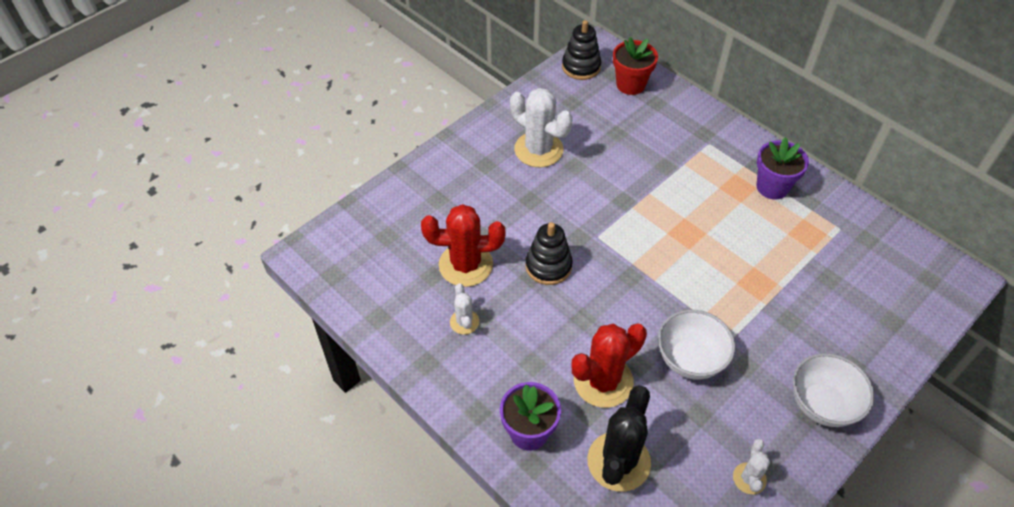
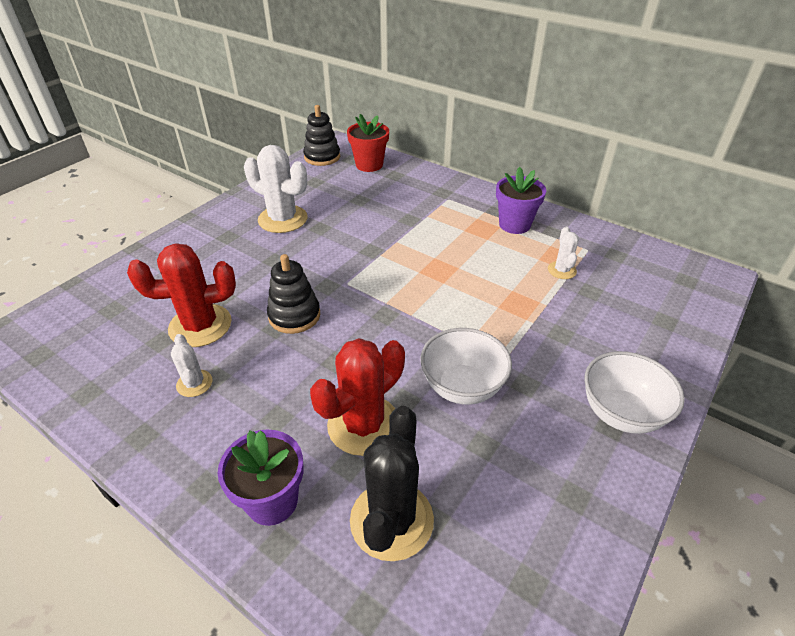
camera: 10 degrees left, 10 degrees down
white cactus [733,439,770,494] -> white cactus moved to [548,227,579,279]

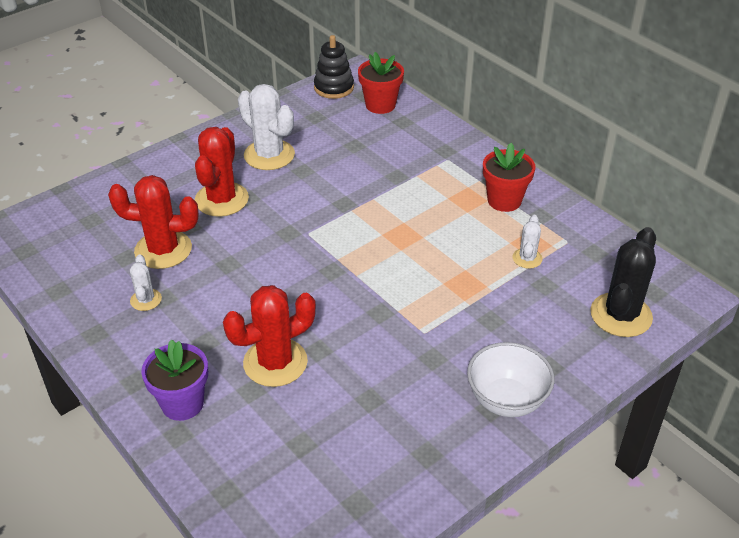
camera: 15 degrees right, 0 degrees up
black stacking toy [267,254,320,334] -> none
black cactus [350,406,434,561] -> black cactus moved to [591,227,656,337]
white bowl [421,328,512,405] -> none
purple flower pot [496,167,546,234] -> red flower pot [483,143,535,212]
none -> red cactus [195,127,249,217]

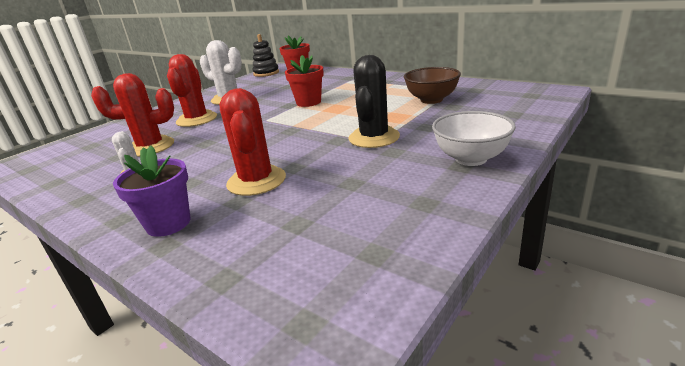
camera: 10 degrees left, 15 degrees down
red cactus [223,285,316,387] -> red cactus turned 60 degrees counterclockwise [220,88,286,196]
red flower pot [483,143,535,212] -> red flower pot moved to [285,55,324,107]
white cactus [513,215,543,269] -> brown bowl [404,67,461,104]
black cactus [591,227,656,337] -> black cactus moved to [348,55,400,148]

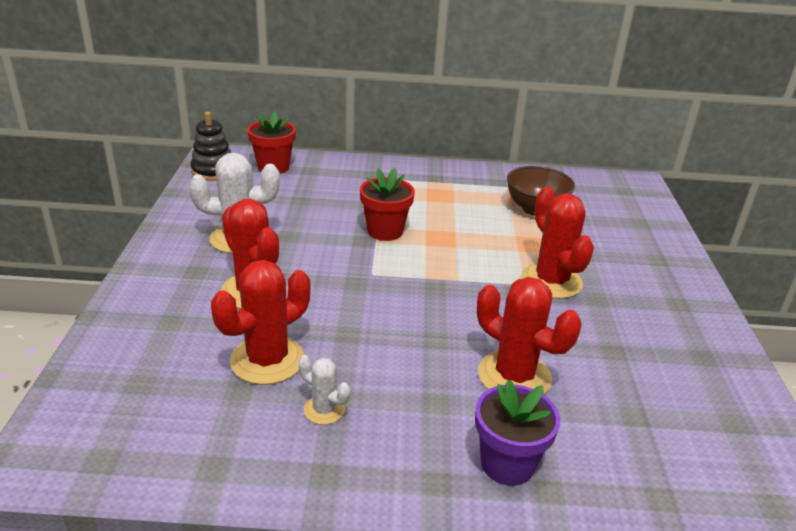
camera: 40 degrees left, 5 degrees up
black cactus [348,55,400,148] -> red cactus [521,187,594,299]
white bowl [432,111,516,166] -> none

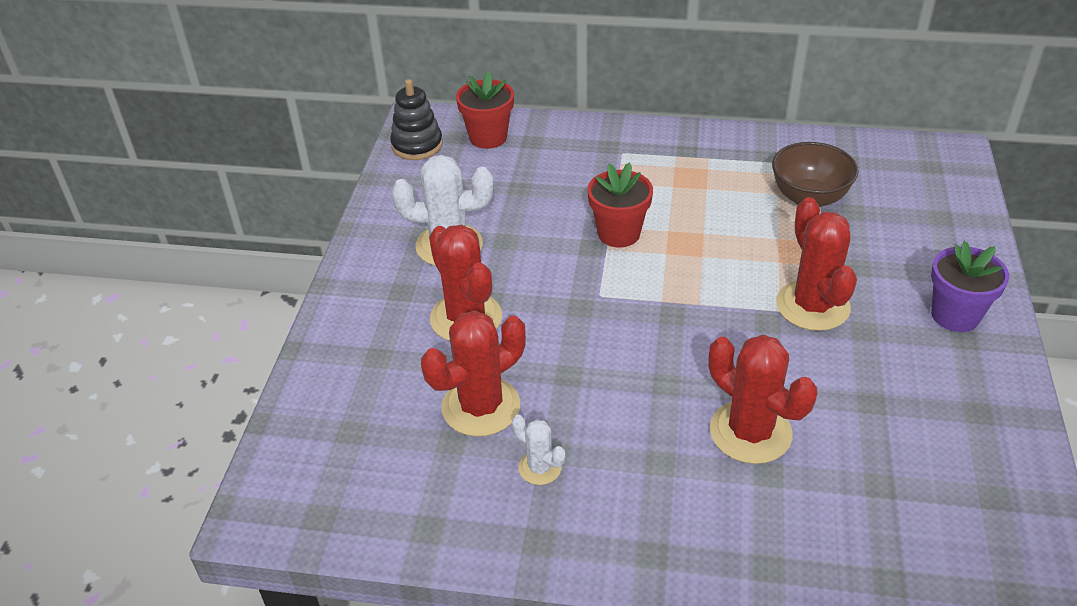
camera: 10 degrees right, 10 degrees up
purple flower pot [475,380,560,486] -> purple flower pot moved to [931,241,1009,332]

